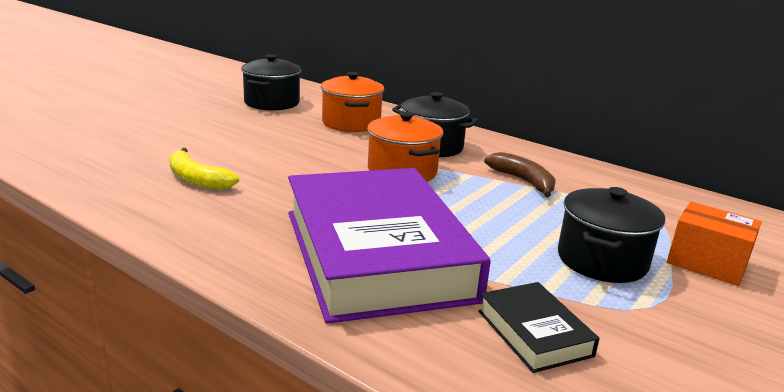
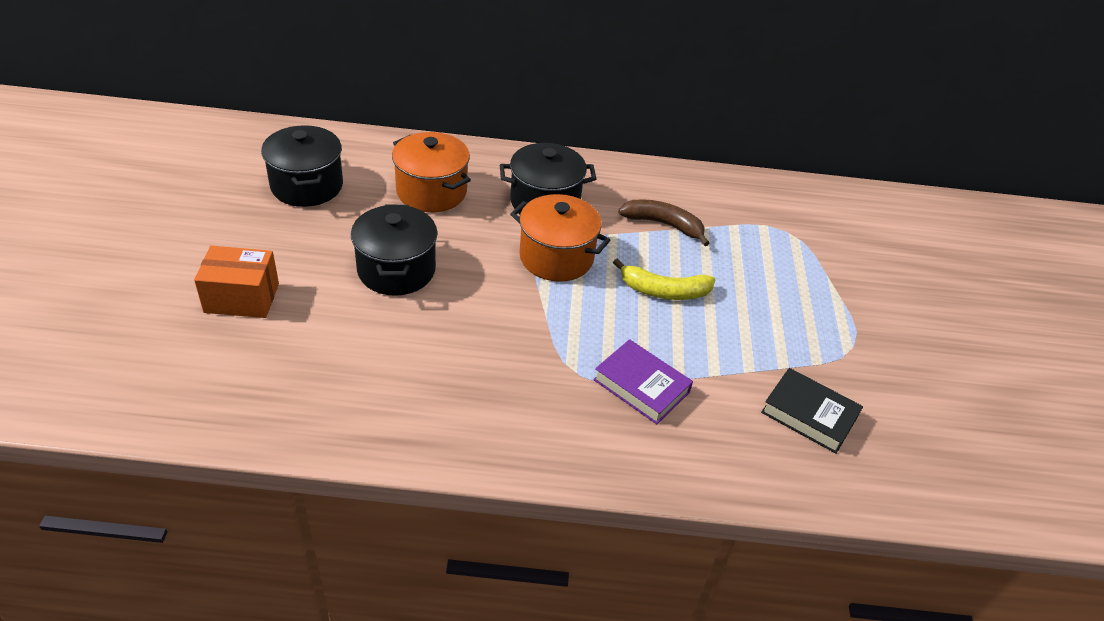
camera: 35 degrees left, 20 degrees up
yellow banana [169,148,239,190] -> yellow banana moved to [613,259,716,300]
purple book [288,168,491,324] -> purple book [593,339,693,424], size x0.41
black pot [558,187,665,283] -> black pot moved to [351,205,438,296]
orange box [667,202,761,286] -> orange box moved to [194,246,279,318]

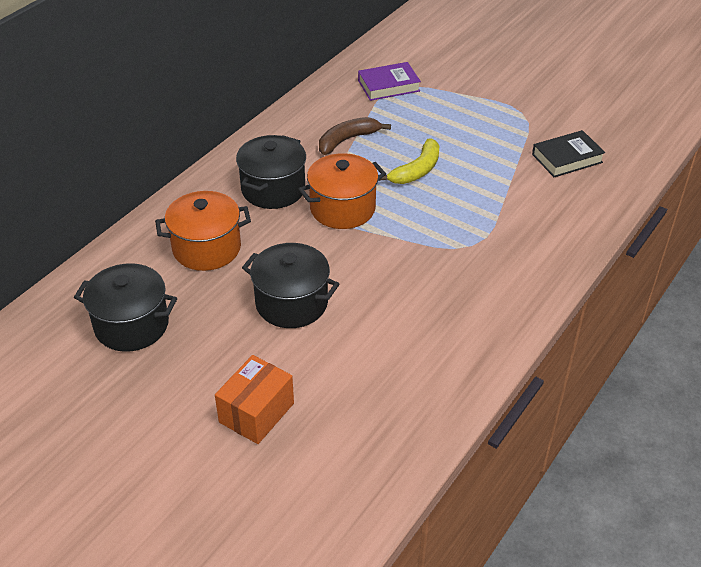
camera: 55 degrees left, 0 degrees up
purple book [593,339,693,424] -> purple book moved to [358,62,421,101]

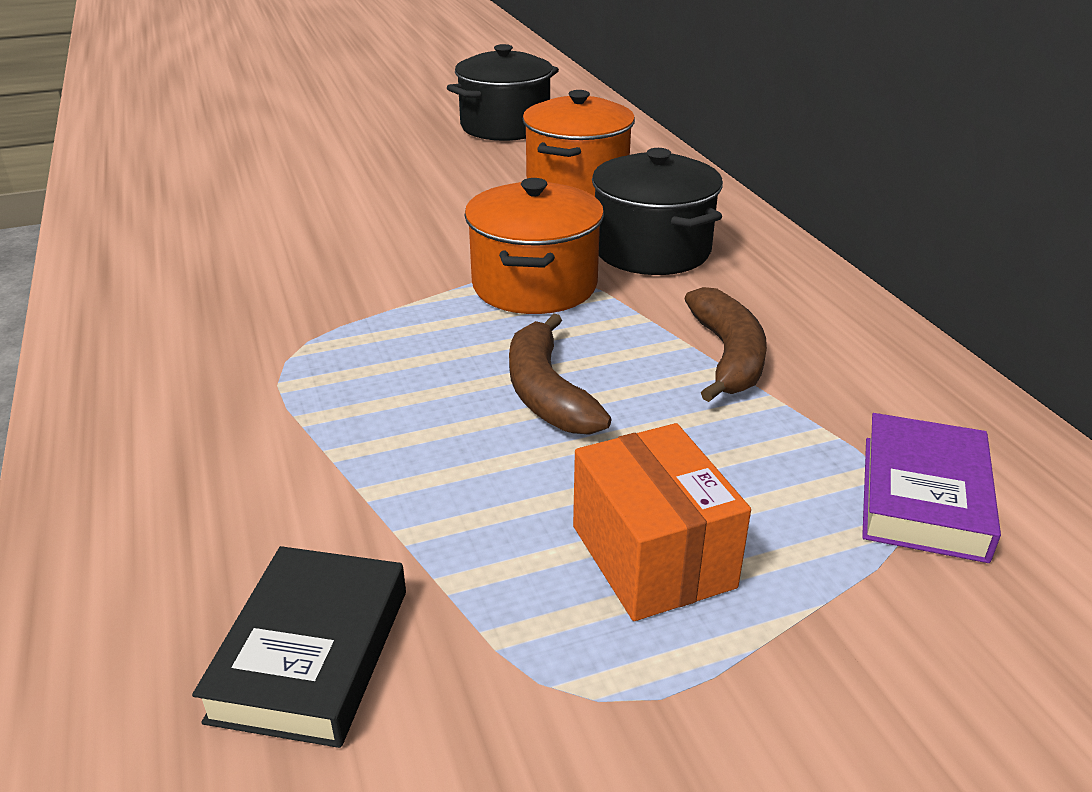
camera: 125 degrees right, 10 degrees down
orange box [215,355,294,444] -> orange box moved to [573,423,751,621]
black pot [242,243,339,328] -> none
yellow banana [378,138,439,184] -> brown banana [509,314,611,435]

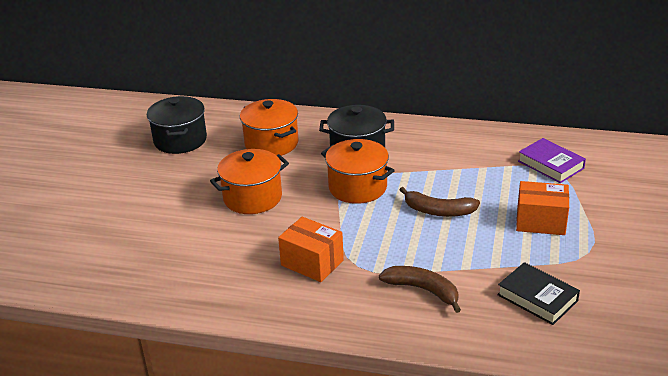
camera: 55 degrees left, 0 degrees up
brown banana [684,287,767,402] -> brown banana moved to [379,266,461,313]
none -> orange pot [210,149,289,214]
none -> orange box [278,217,344,282]

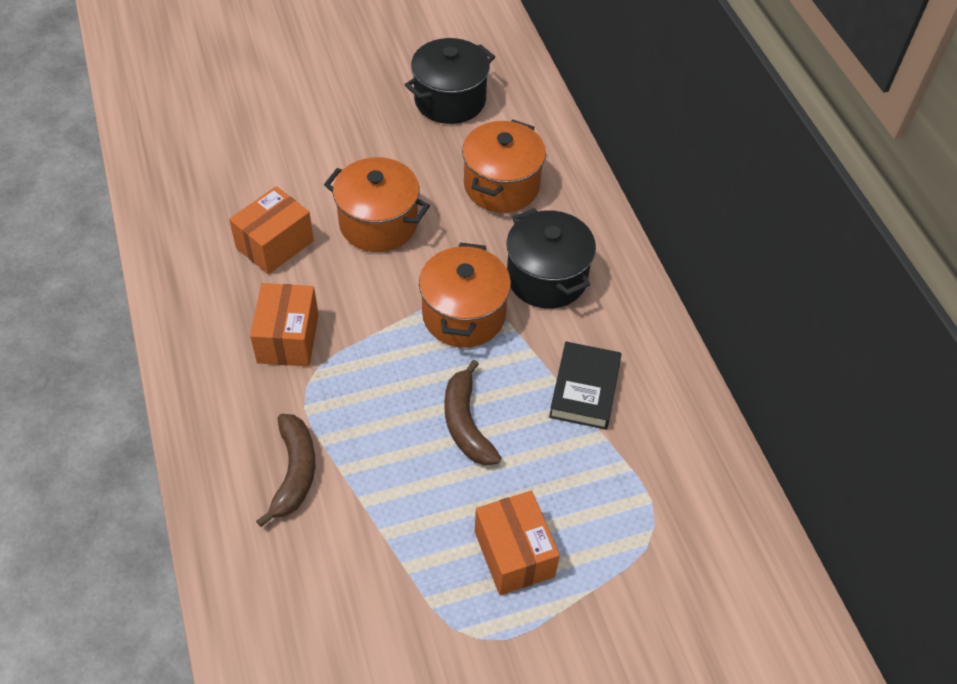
camera: 55 degrees right, 20 degrees up
black book [497,262,580,325] -> black book moved to [549,341,622,430]
purple book [518,138,586,183] -> none
none -> orange box [229,186,314,274]

